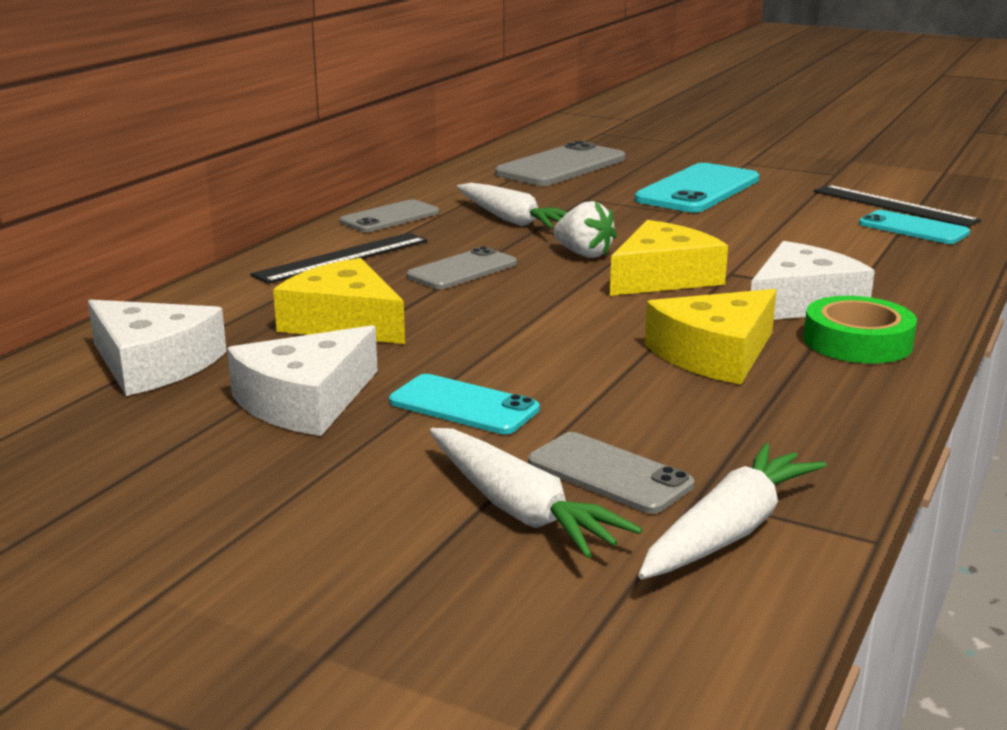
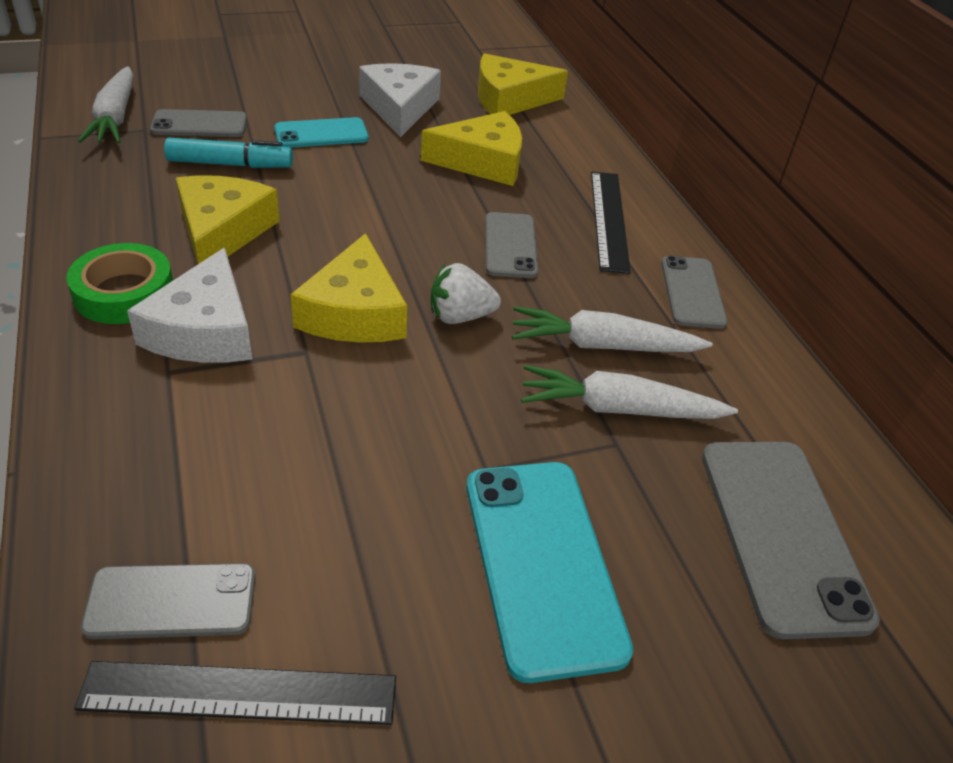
camera: 130 degrees right, 20 degrees up
white cheese [88,300,227,396] -> yellow cheese [478,53,568,115]
white carrot [430,428,642,558] -> white carrot moved to [521,365,738,419]
turquoise phone [859,210,970,244] -> grey phone [81,563,255,639]
none -> turquoise marker [164,137,293,168]

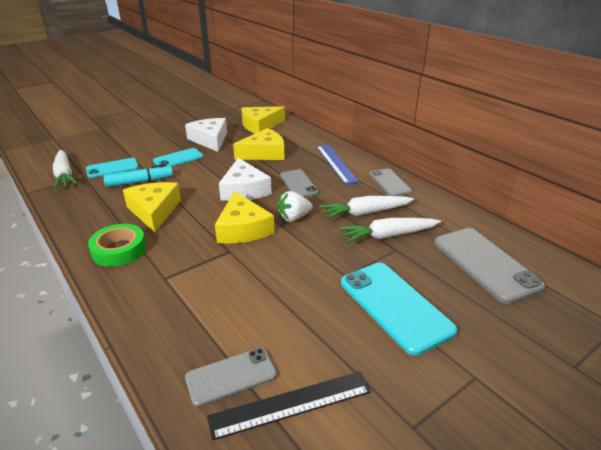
camera: 15 degrees left, 10 degrees down
white cheese [127,248,252,363] -> white cheese moved to [219,158,272,201]
grey phone [150,109,247,137] -> turquoise phone [86,158,139,178]
black ruler [591,172,631,274] -> blue ruler [316,145,359,184]

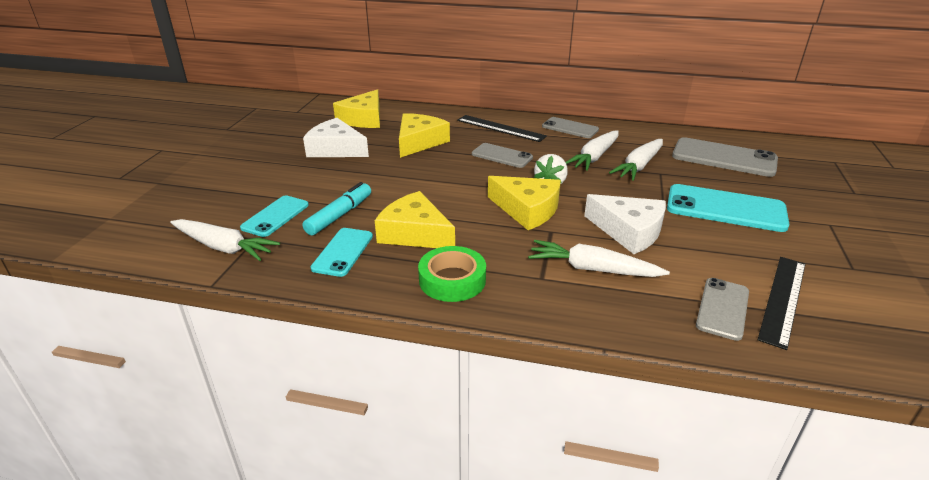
camera: 40 degrees left, 0 degrees up
turquoise phone [153,148,204,167] -> turquoise phone moved to [311,228,373,277]
white cheese [219,158,272,201] -> white cheese moved to [584,194,666,254]
blue ruler [316,145,359,184] -> black ruler [457,115,547,142]
none -> white carrot [528,240,670,277]

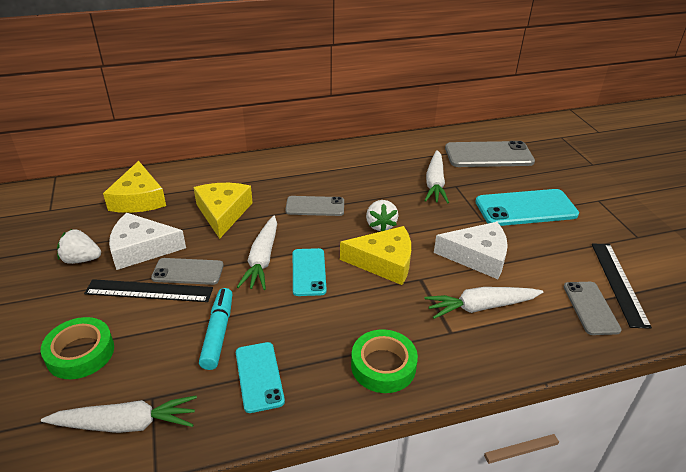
camera: 30 degrees left, 5 degrees up
turquoise phone [240,196,309,237] -> turquoise phone moved to [293,248,327,296]
yellow cheese [375,191,455,248] -> none
black ruler [457,115,547,142] -> black ruler moved to [84,279,213,302]
grey phone [542,117,599,138] -> grey phone moved to [151,258,224,285]
white carrot [566,130,619,171] -> white carrot moved to [237,216,277,290]
none -> green tape [41,317,114,379]
none -> white strawberry [57,229,101,264]

